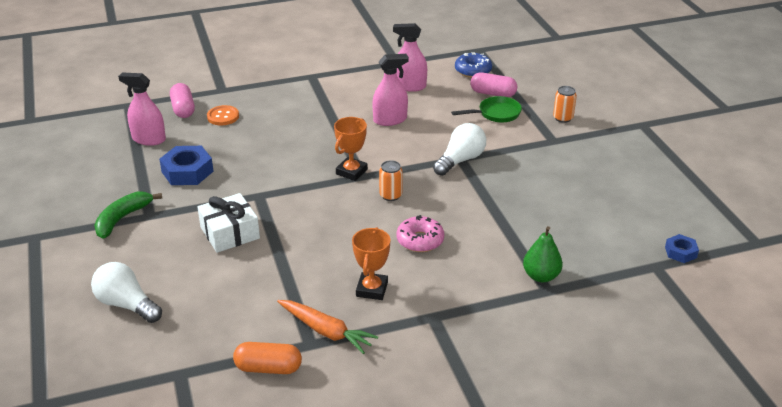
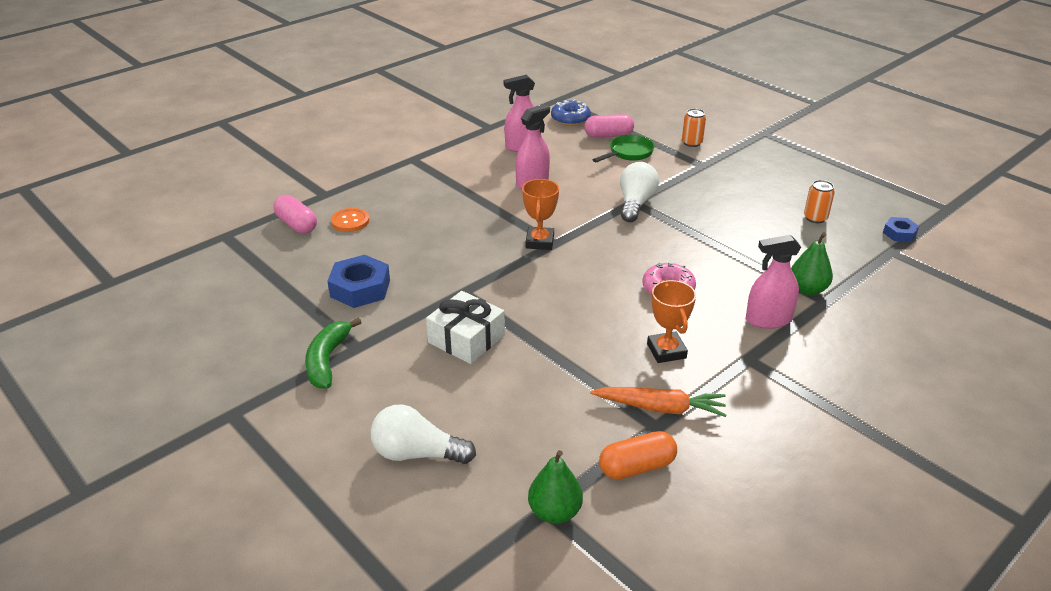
camera: 25 degrees left, 0 degrees up
pink spray bottle [118,73,166,146] -> pink spray bottle moved to [746,235,801,329]
orange can [379,160,403,201] -> orange can moved to [804,180,835,223]
none -> green pear [528,450,583,524]

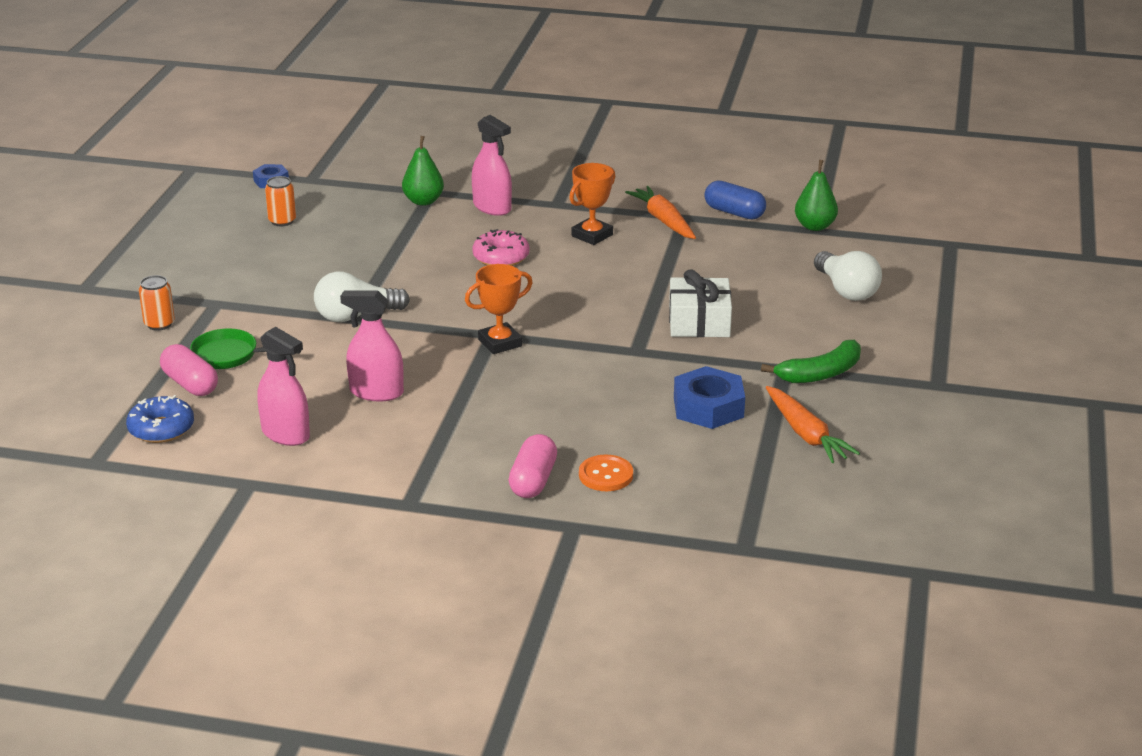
camera: 125 degrees left, 5 degrees down
pink capsule [273,195,317,234] -> pink capsule moved to [509,434,557,498]
orange capsule [599,431,677,480] -> blue capsule [704,180,766,220]
none -> orange carrot [766,386,860,463]

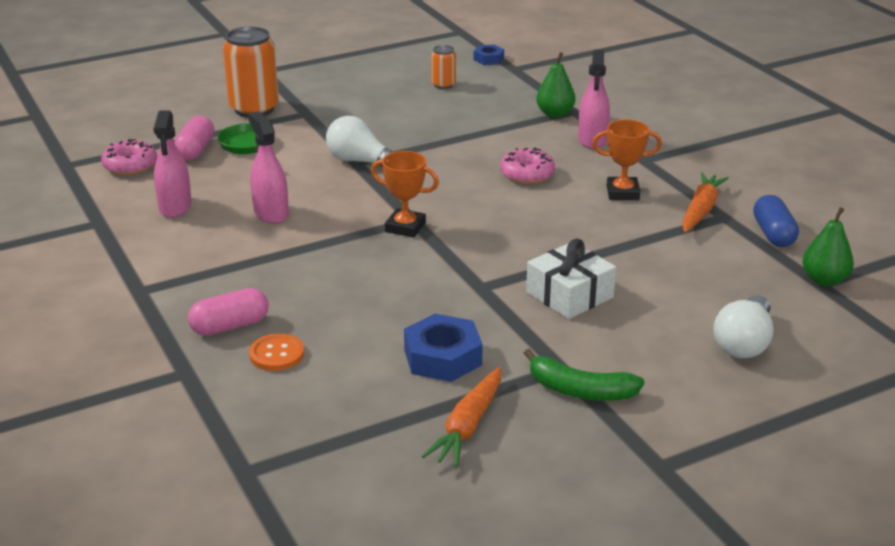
camera: 50 degrees right, 0 degrees up
blue donut [126,395,194,443] -> pink donut [101,139,157,175]
orange can [139,275,175,331] -> orange can [223,27,279,118], size x1.97

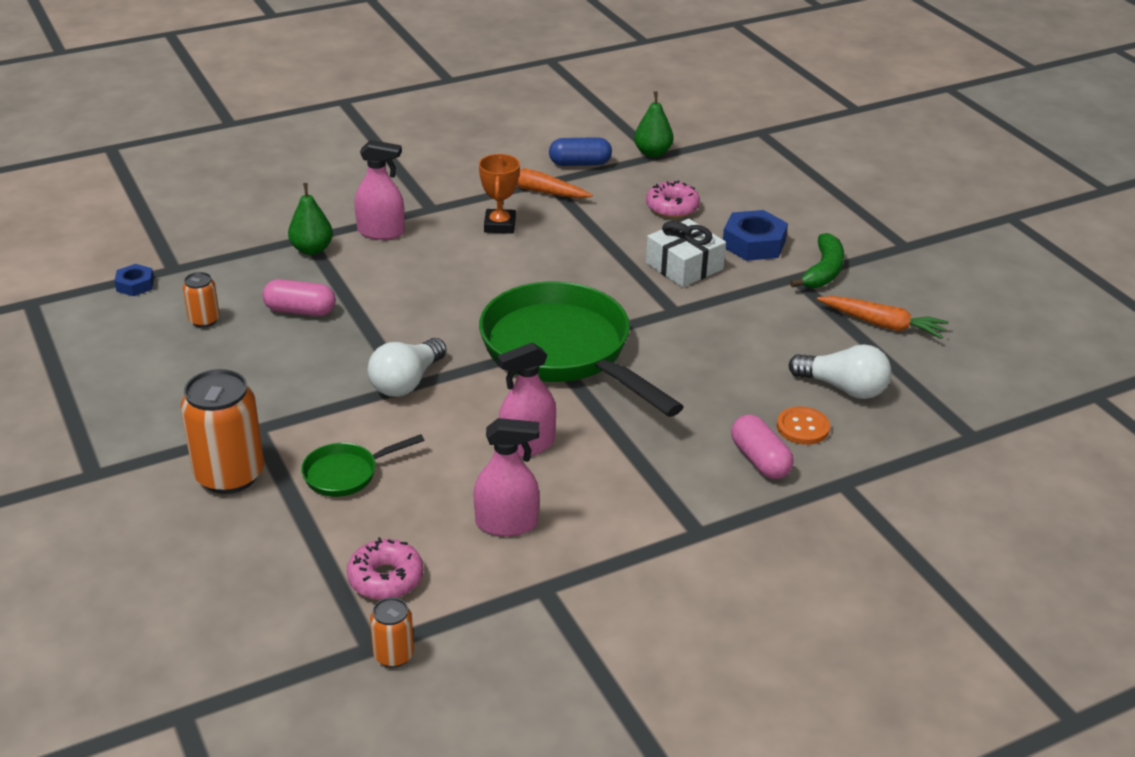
camera: 90 degrees left, 5 degrees up
pink capsule [174,116,214,160] -> pink capsule moved to [262,279,336,316]
orange trophy [371,151,439,238] -> green pan [479,282,684,417]
blue nut [404,314,483,382] -> blue nut moved to [723,210,788,261]
pink donut [500,147,555,184] -> pink donut moved to [646,180,700,218]
white light bulb [714,295,774,358] -> white light bulb moved to [788,344,891,399]
none -> orange can [370,597,414,668]

